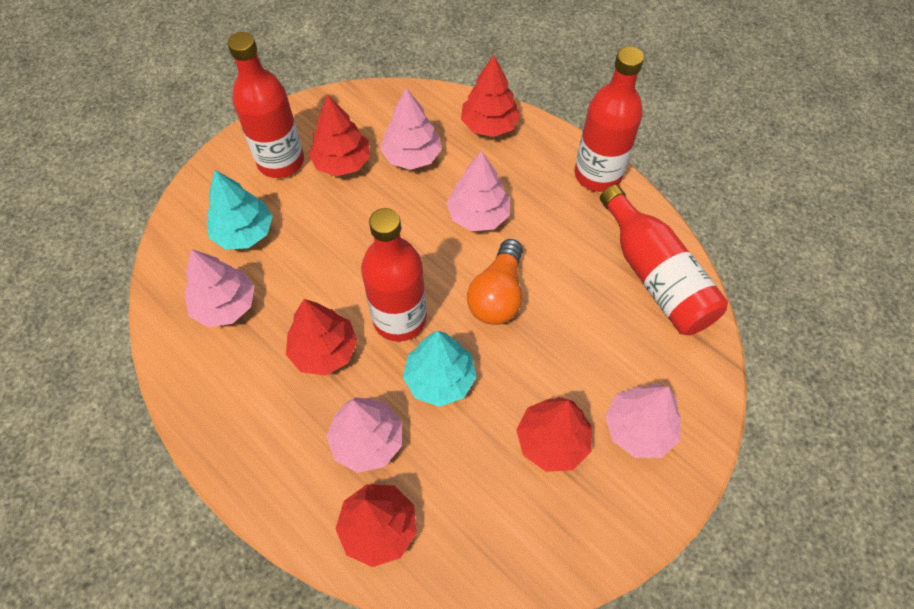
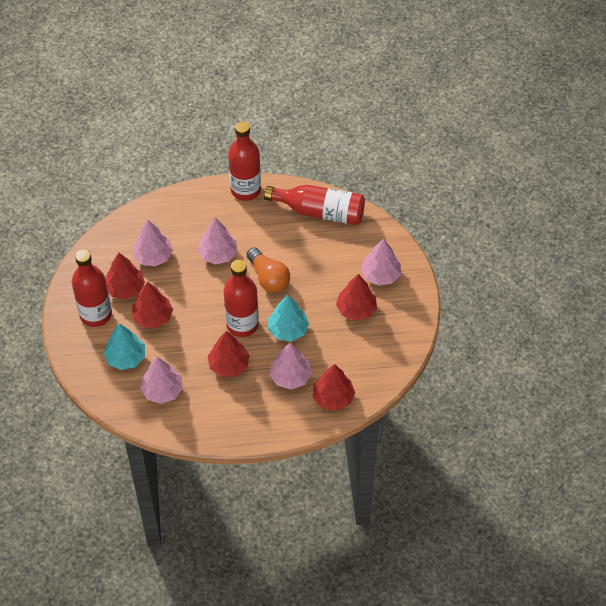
camera: 50 degrees left, 5 degrees down
red tree [461,55,521,137] -> red tree moved to [132,282,173,328]

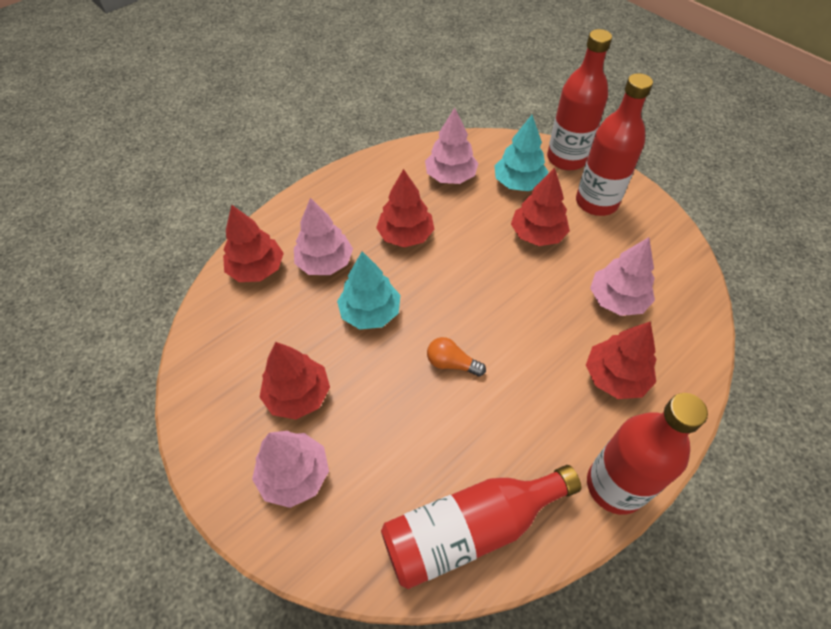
camera: 145 degrees right, 0 degrees up
red tree [105,253,145,299] -> red tree moved to [586,321,656,399]
pink tree [197,218,237,265] -> none
red bottle [224,260,259,337] -> red bottle moved to [547,29,612,170]
orange light bulb [246,247,290,293] -> orange light bulb [427,337,486,376], size x0.60

